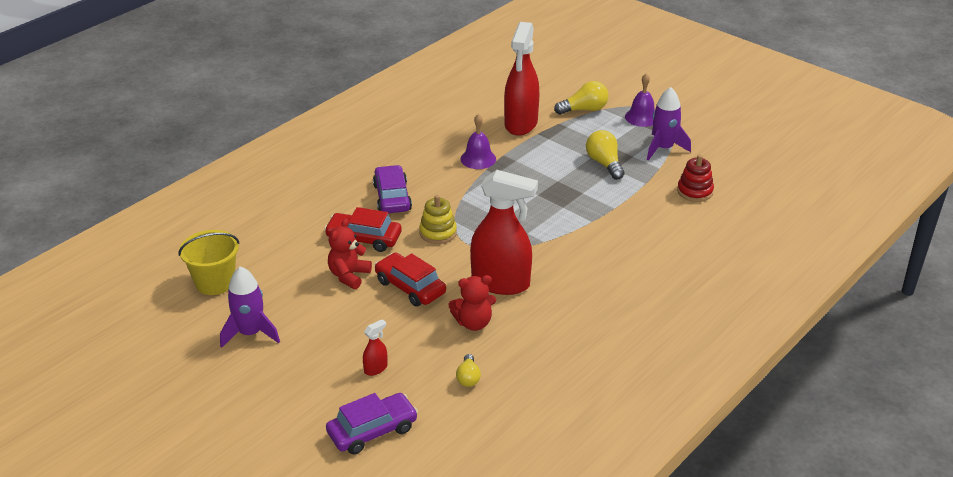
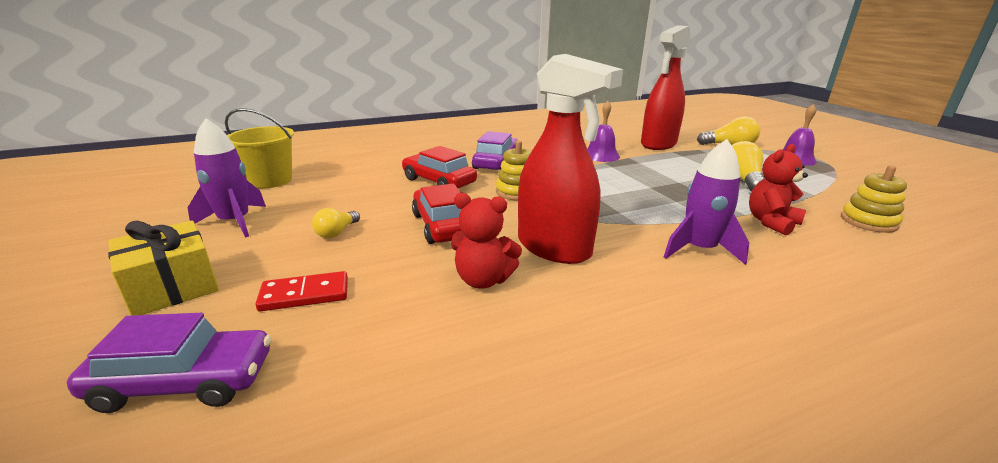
camera: 25 degrees right, 10 degrees down
red teddy bear [328,218,372,289] -> red teddy bear moved to [749,144,808,235]
red spray bottle [363,319,388,376] -> red domino [255,271,348,311]
yellow light bulb [456,354,481,387] -> yellow light bulb moved to [312,208,360,238]
purple rocket [647,87,691,160] -> purple rocket moved to [664,139,749,265]
red stacking toy [677,155,714,202] -> yellow stacking toy [841,165,907,233]
none -> yellow gift [108,220,219,316]

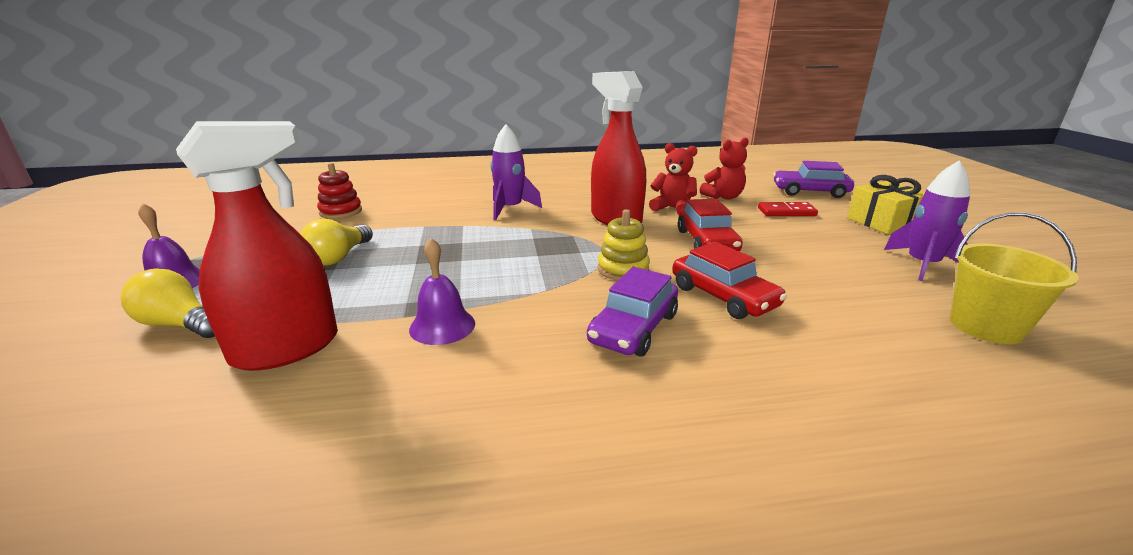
camera: 165 degrees left, 0 degrees up
yellow light bulb [312,208,360,238] -> none
red teddy bear [749,144,808,235] -> red teddy bear moved to [700,138,749,200]
yellow stacking toy [841,165,907,233] -> red stacking toy [317,163,362,219]

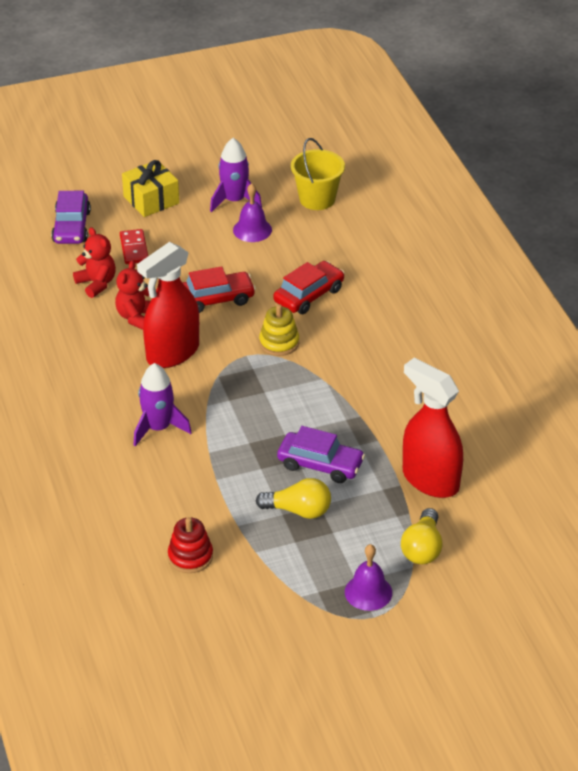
camera: 100 degrees left, 15 degrees up
purple bell [409,238,475,345] -> purple bell moved to [233,183,272,242]
purple car [587,267,678,356] -> purple car moved to [277,426,365,483]

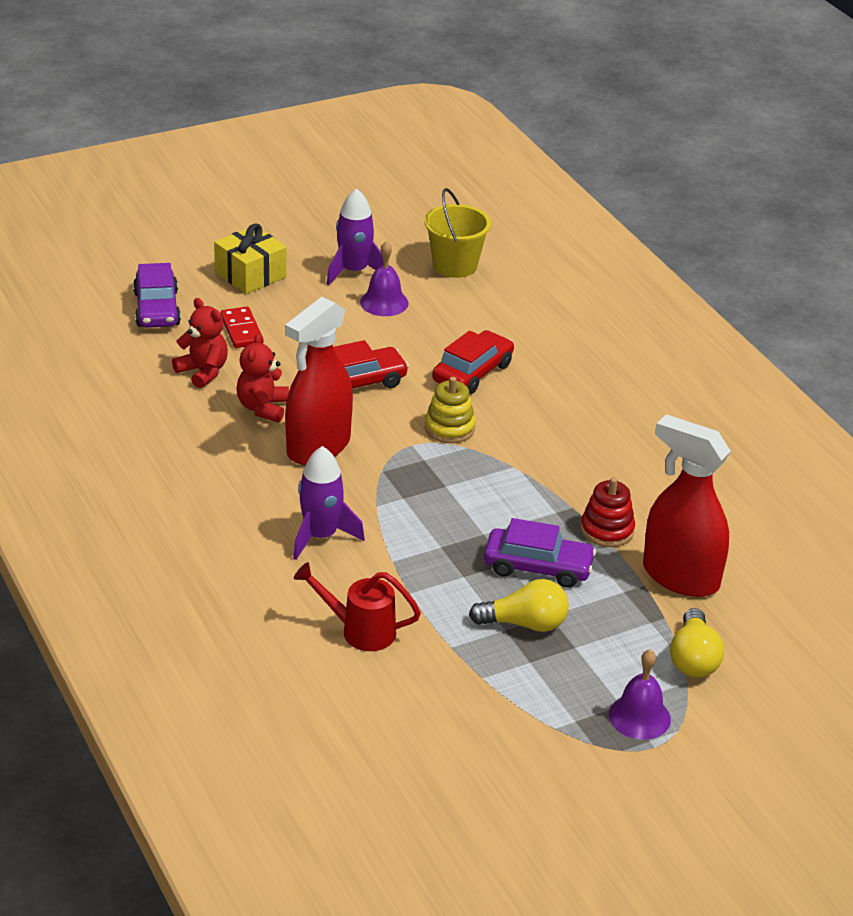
camera: 10 degrees left, 5 degrees down
red stacking toy [168,517,213,573] -> red stacking toy moved to [581,477,635,547]
none -> red watering can [294,562,421,651]

